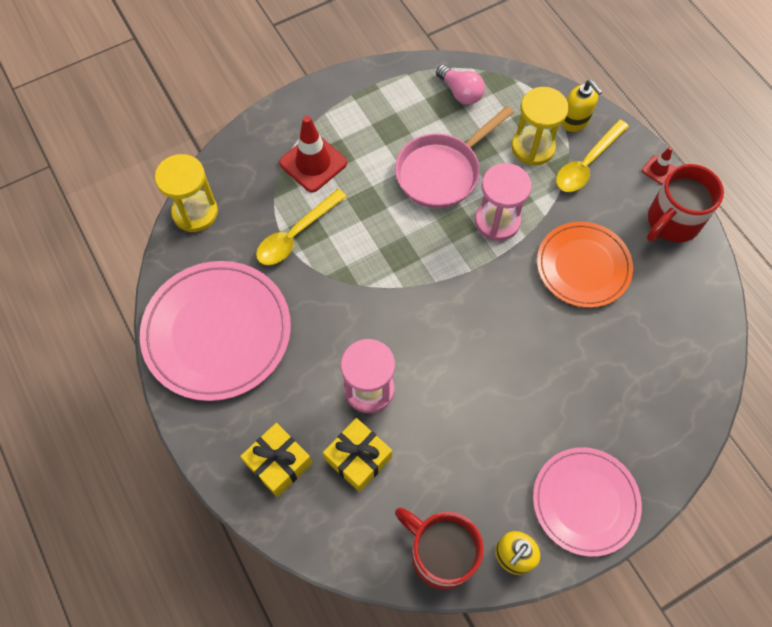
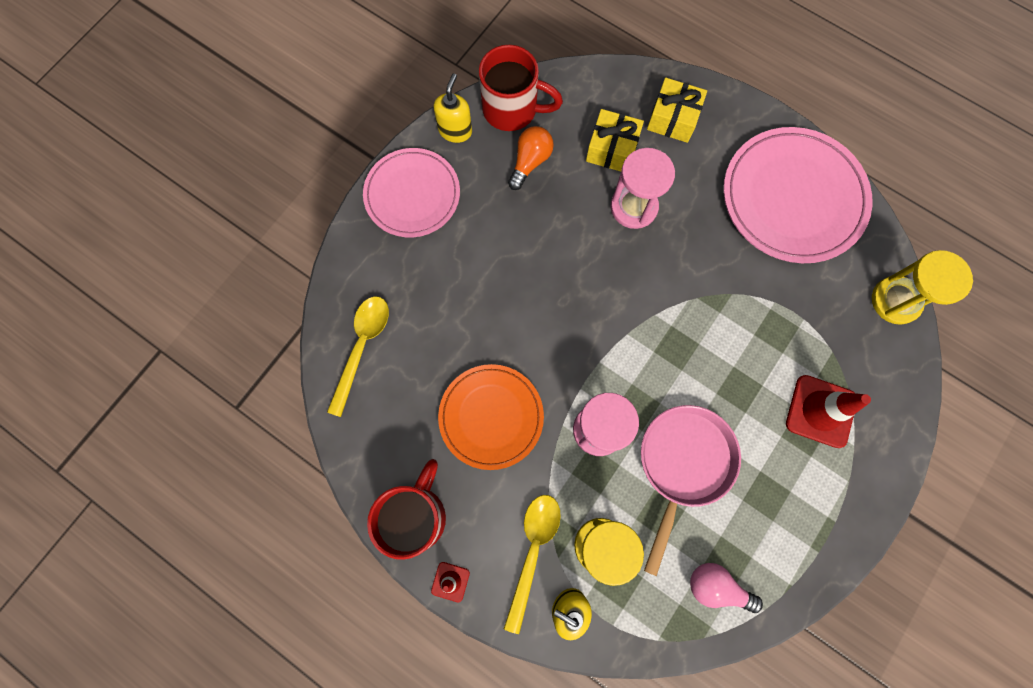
camera: 155 degrees right, 10 degrees up
yellow spoon [256,189,347,265] -> yellow spoon moved to [327,296,389,417]
none -> orange light bulb [508,126,554,190]

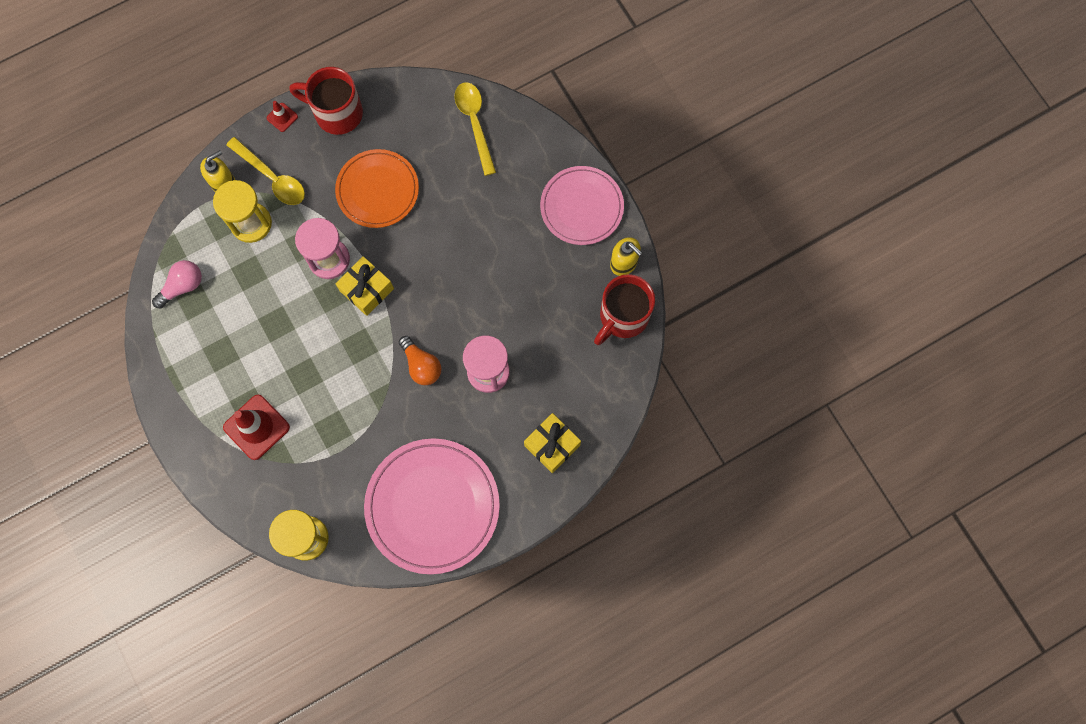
camera: 115 degrees right, 0 degrees up
yellow spoon [327,296,389,417] -> yellow spoon turned 150 degrees counterclockwise [455,82,496,176]
red mug [367,459,446,560] -> red mug turned 150 degrees clockwise [289,67,363,135]
orange light bulb [508,126,554,190] -> orange light bulb moved to [399,336,441,385]
yellow gift [586,109,644,171] -> yellow gift moved to [335,256,394,316]
pink pan [641,405,741,576] -> none

